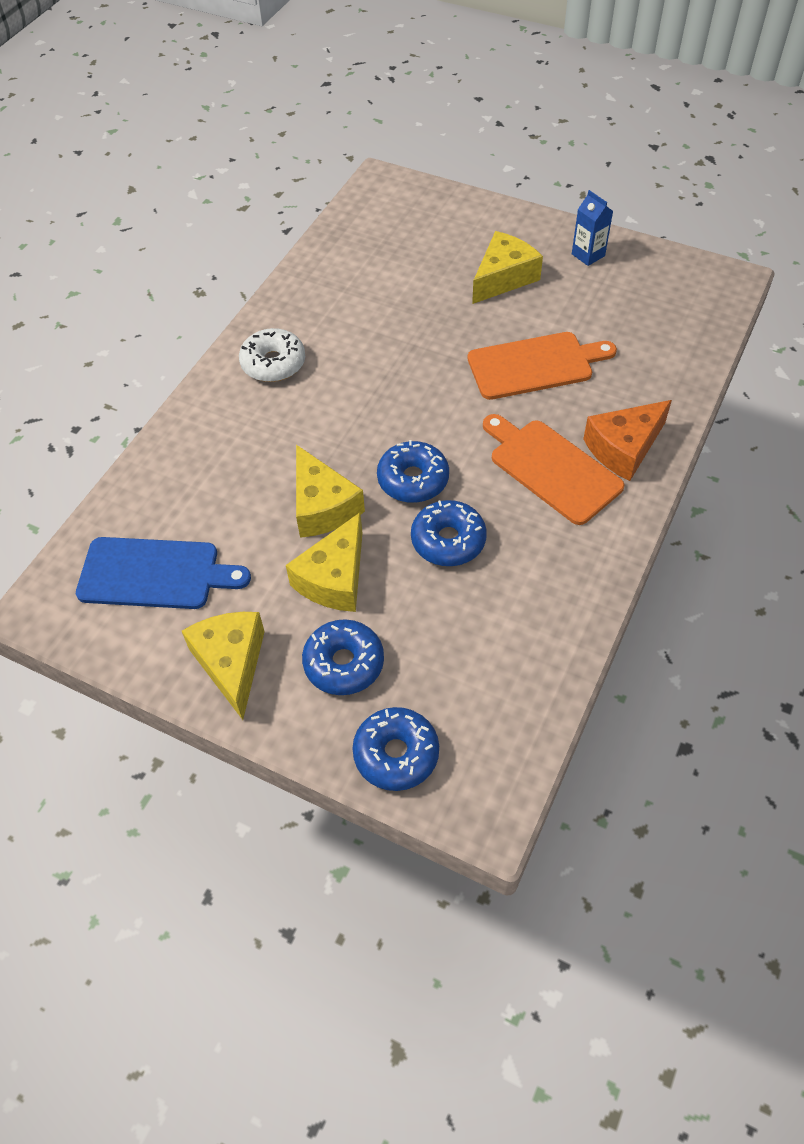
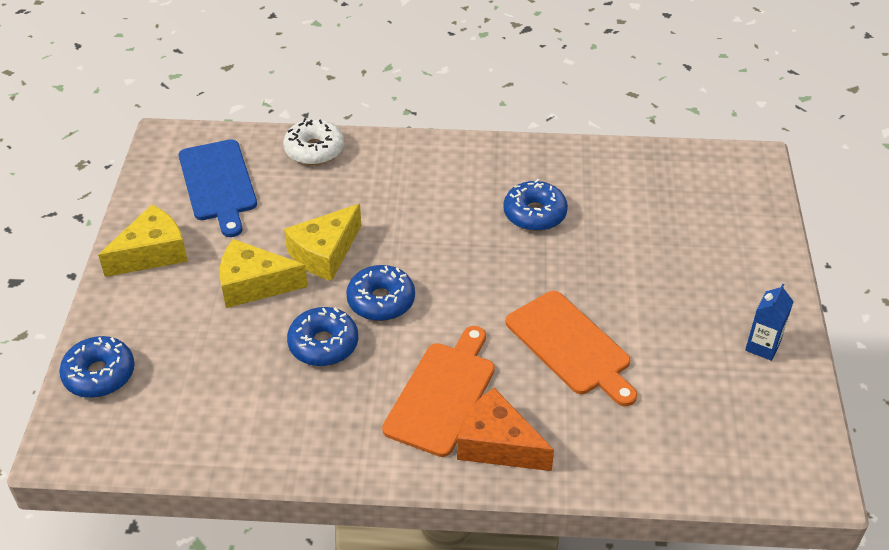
camera: 65 degrees right, 10 degrees down
white donut [239,328,305,382] -> white donut moved to [283,118,344,165]
blue donut [302,619,384,695] -> blue donut moved to [503,179,568,231]
yellow cheese [472,231,543,304] -> none

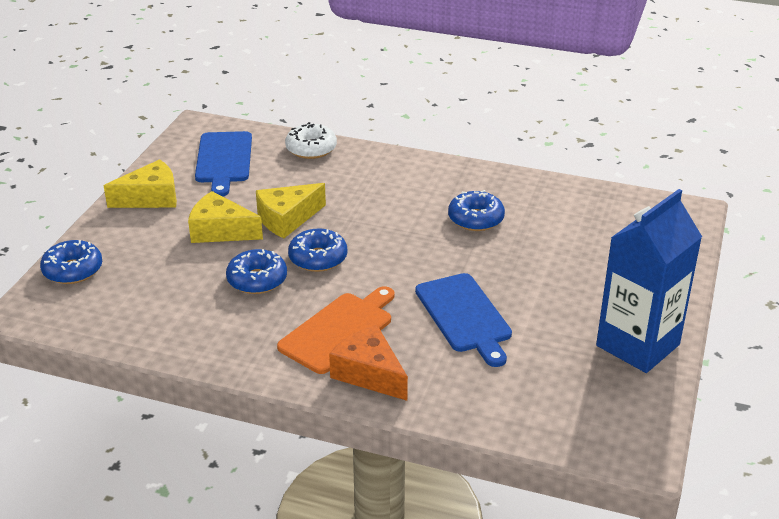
camera: 15 degrees right, 10 degrees down
orange cutting board [506,291,637,406] -> blue cutting board [415,273,512,367]
blue carton [745,284,794,361] -> blue carton [596,189,702,373], size x2.35

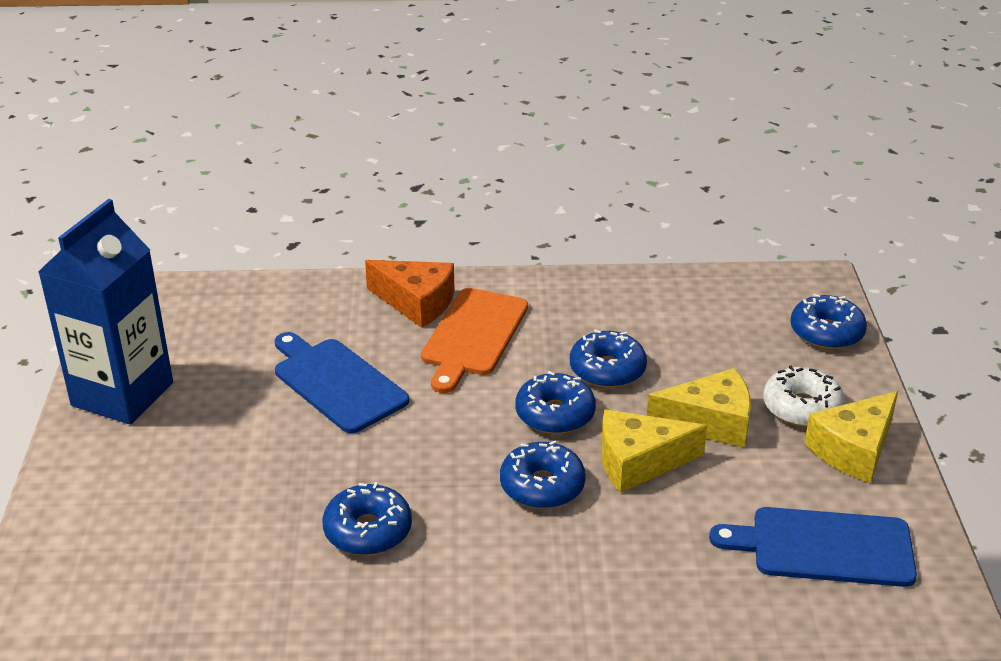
camera: 160 degrees right, 0 degrees up
blue cutting board [195,131,252,197] -> blue cutting board turned 60 degrees counterclockwise [709,507,917,587]
yellow cheese [256,183,326,238] -> yellow cheese turned 135 degrees counterclockwise [601,409,707,493]
white donut [285,122,337,159] -> white donut moved to [763,365,845,427]
none -> blue donut [500,440,586,509]

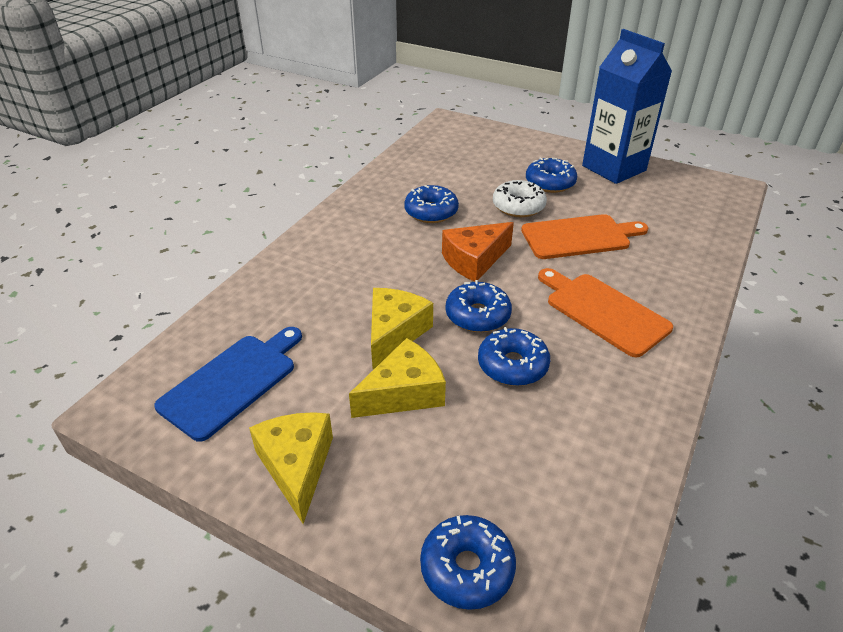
camera: 120 degrees right, 5 degrees up
blue cutting board [275,332,409,433] -> orange cutting board [521,214,648,259]
orange cheese [365,260,455,328] -> orange cheese moved to [442,222,514,282]
blue donut [500,440,586,509] -> blue donut moved to [526,157,577,193]
yellow cheese [647,368,751,448] -> yellow cheese turned 150 degrees counterclockwise [349,338,446,418]
white donut [763,365,845,427] -> white donut moved to [493,180,547,217]

